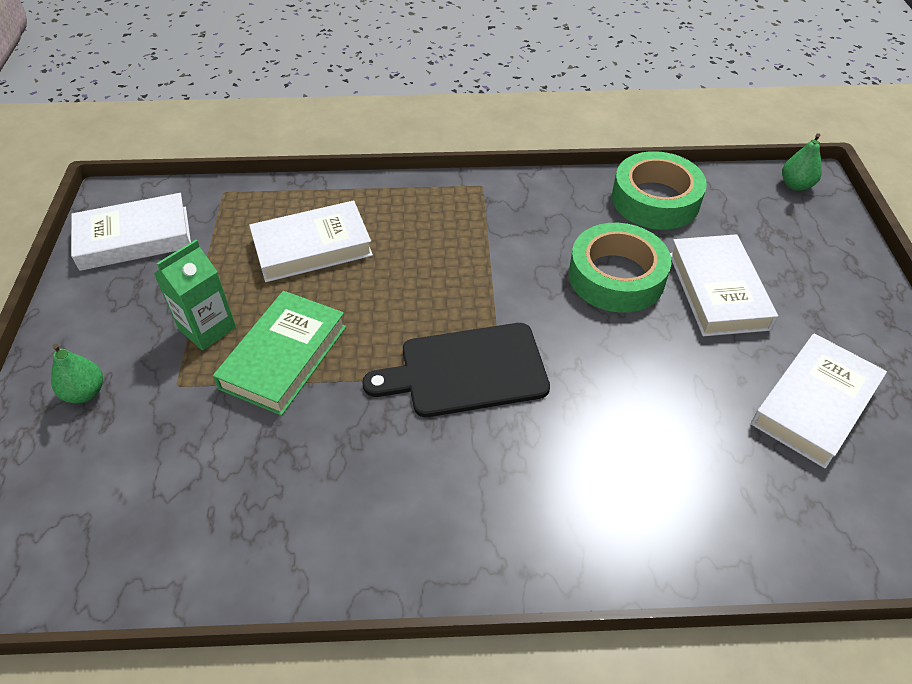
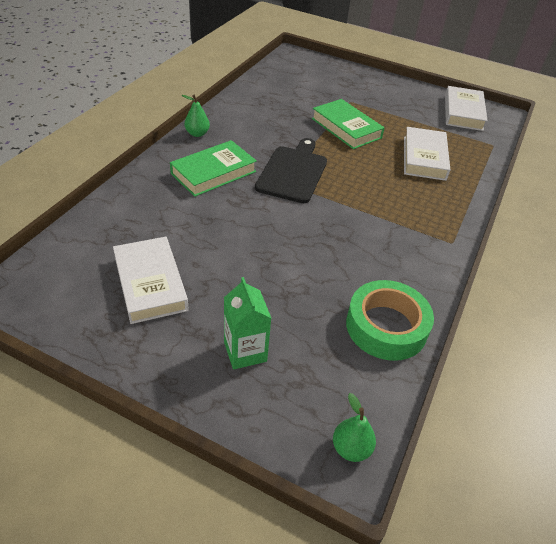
camera: 115 degrees right, 5 degrees down
green pear [51,344,103,403] -> green pear moved to [182,95,210,137]
green carton [154,240,236,351] -> green carton moved to [224,277,271,370]
green tape [569,223,671,313] -> none
white book [670,234,778,336] -> none
none -> green book [170,140,257,197]

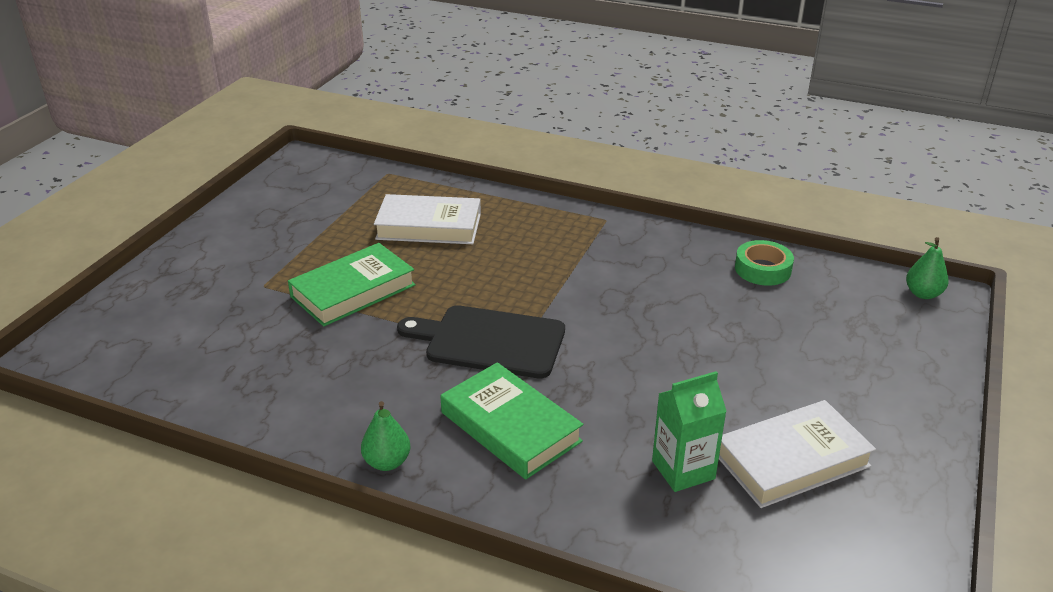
camera: 90 degrees left, 10 degrees down
green carton [224,277,271,370] -> green carton moved to [652,371,727,492]
green tape [346,280,434,361] -> green tape [735,240,794,286], size x0.63
white book [445,86,488,131] -> none

